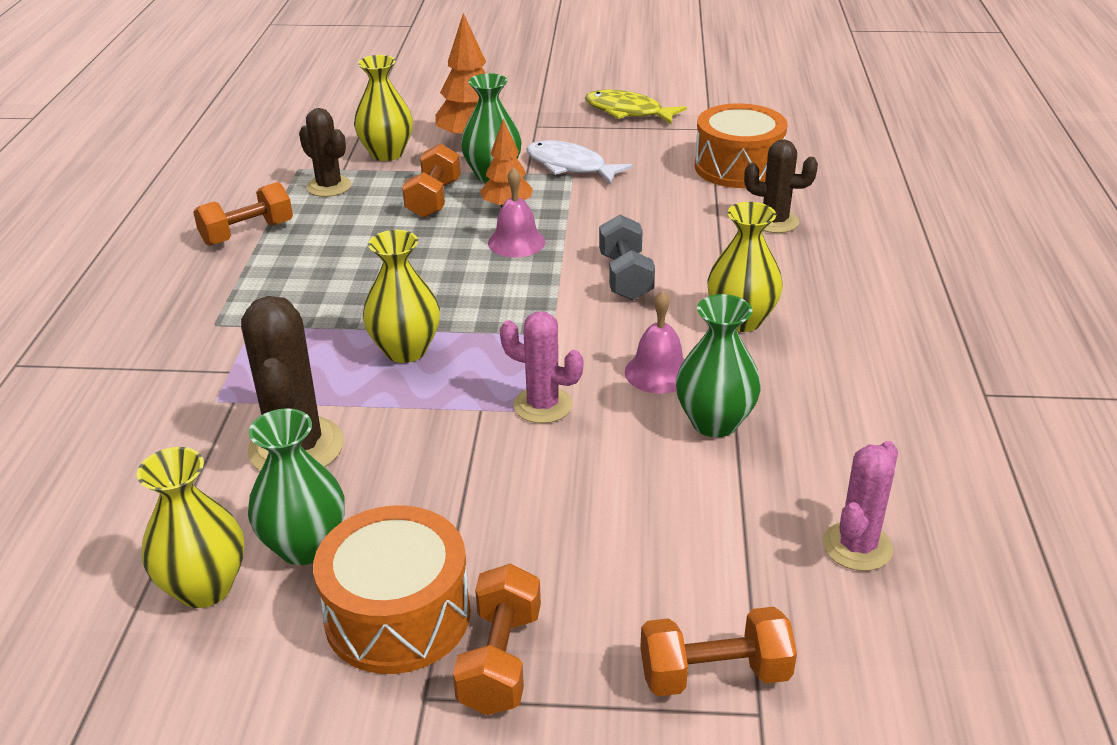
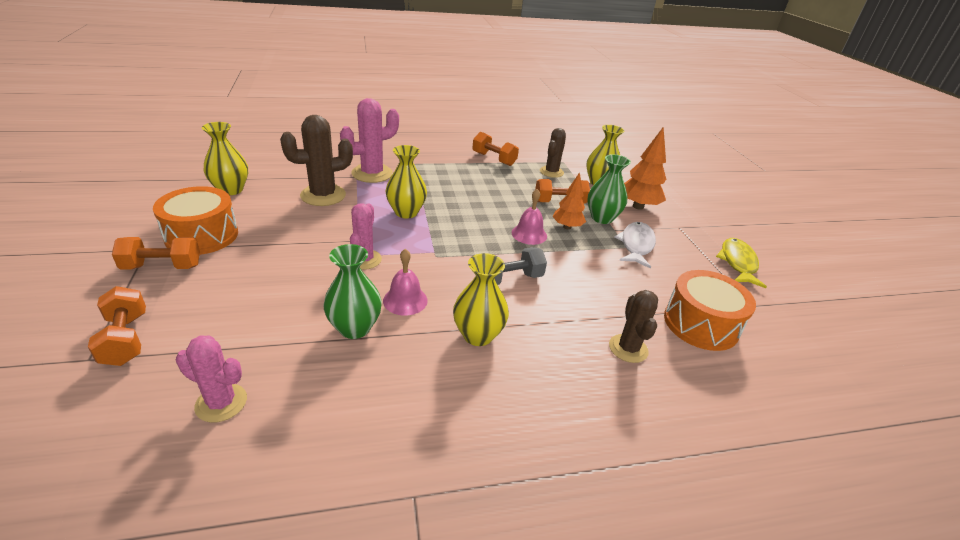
camera: 70 degrees right, 0 degrees up
green vase [248,408,345,565] -> none
none -> pink cactus [340,98,399,183]

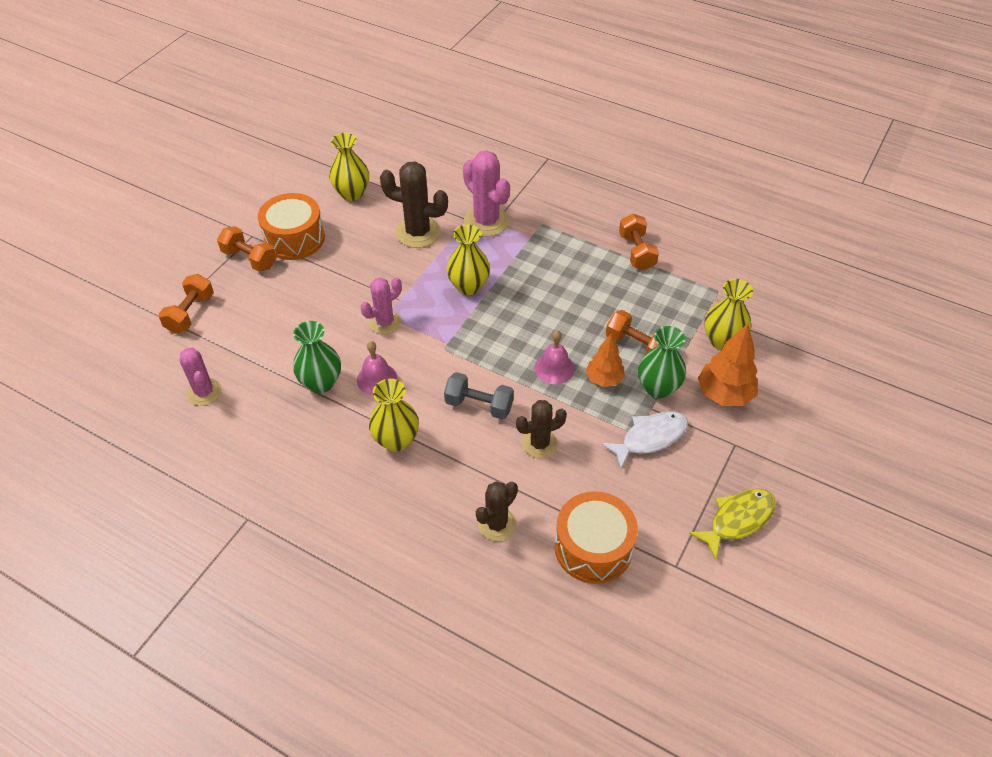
camera: 45 degrees right, 15 degrees up
pink cactus [340,98,399,183] -> pink cactus turned 45 degrees clockwise [463,151,510,237]
brown cactus [540,128,566,178] -> brown cactus moved to [516,400,567,459]

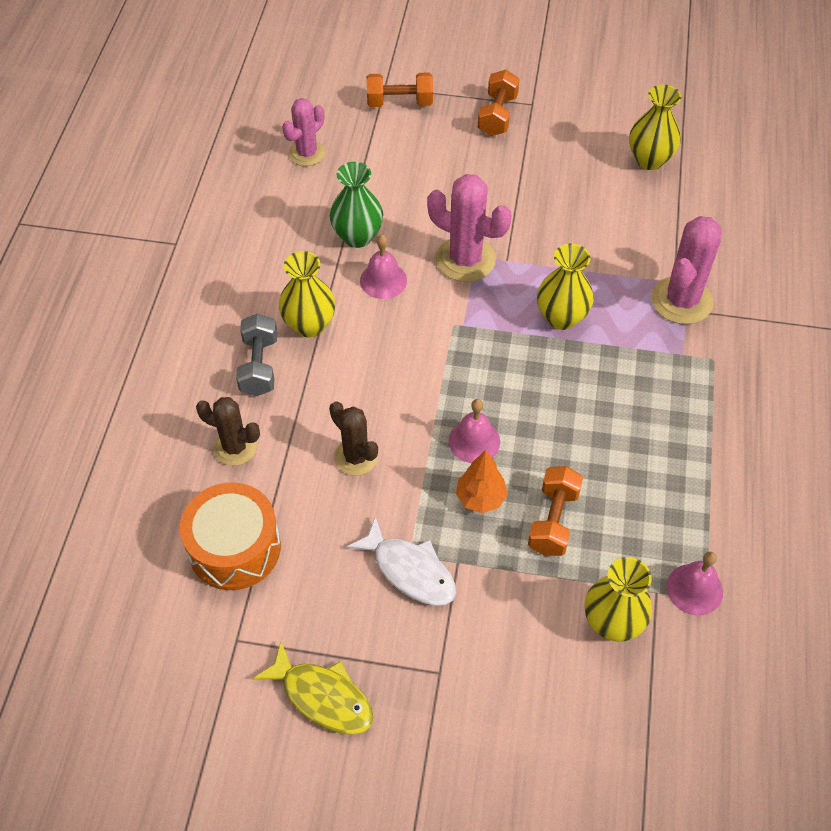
camera: 70 degrees right, 5 degrees up
orange drum [258,193,325,260] -> none
pink cactus [360,277,402,335] -> pink cactus [427,174,512,282], size x1.53
brown cactus [380,161,448,248] -> none
grey dumbbell [444,372,514,419] -> grey dumbbell moved to [236,313,277,396]
orange dumbbell [619,213,659,270] -> none
green vase [638,326,686,398] -> none
orange tree [698,324,758,406] -> none
none -> pink bell [667,552,723,616]

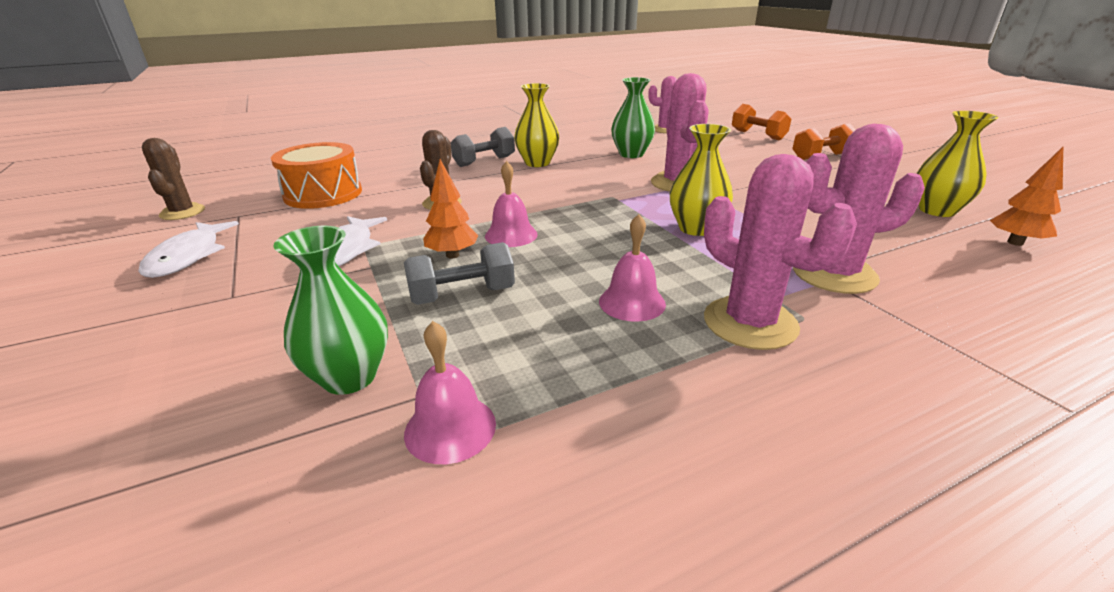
camera: 55 degrees right, 25 degrees down
brown cactus [196,397,260,466] -> brown cactus moved to [142,138,205,220]
yellow fish [252,641,374,735] -> white fish [138,221,239,278]
pink bell [360,235,407,299] -> pink bell moved to [599,214,666,322]
orange dumbbell [528,466,583,556] -> grey dumbbell [404,242,515,305]
yellow vase [585,557,652,641] -> green vase [273,226,388,395]
none -> pink cactus [704,154,857,350]
none -> orange tree [990,147,1063,246]

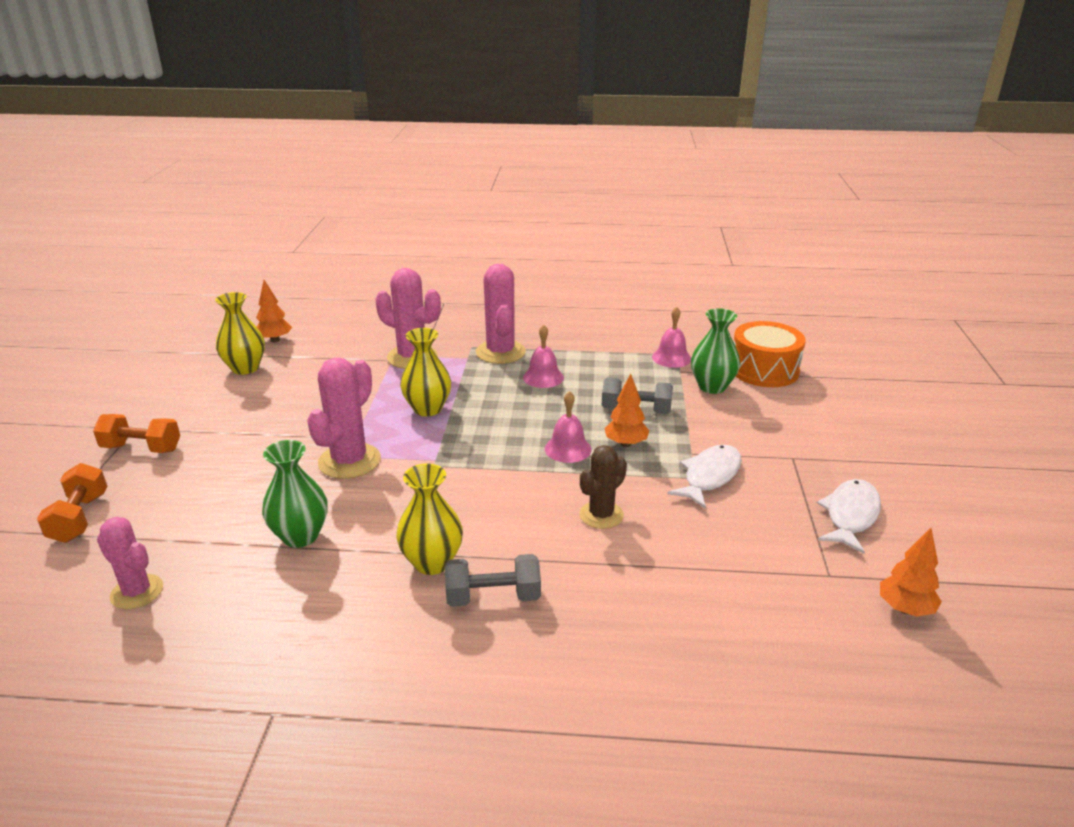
camera: 150 degrees left, 0 degrees up
brown cactus [142,138,205,220] -> orange tree [880,528,942,617]
orange drum [271,142,362,209] -> orange drum moved to [734,321,806,387]

